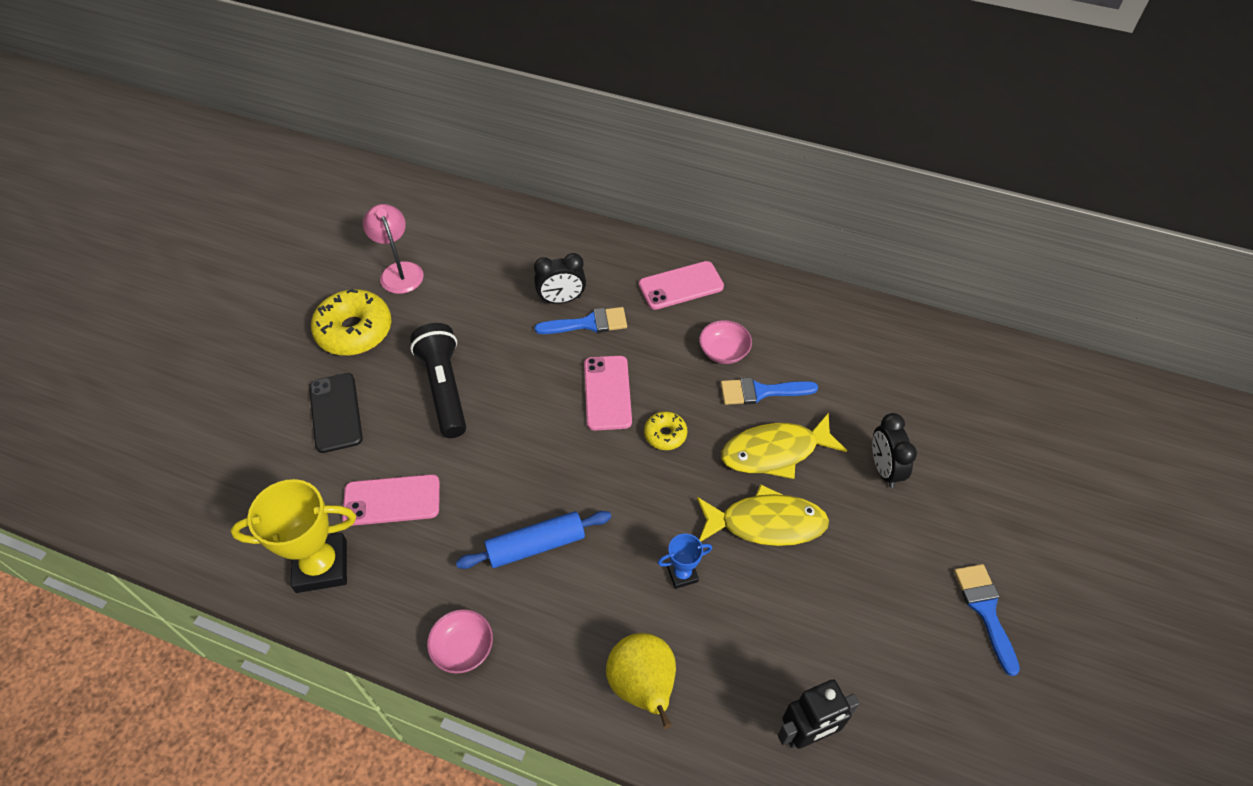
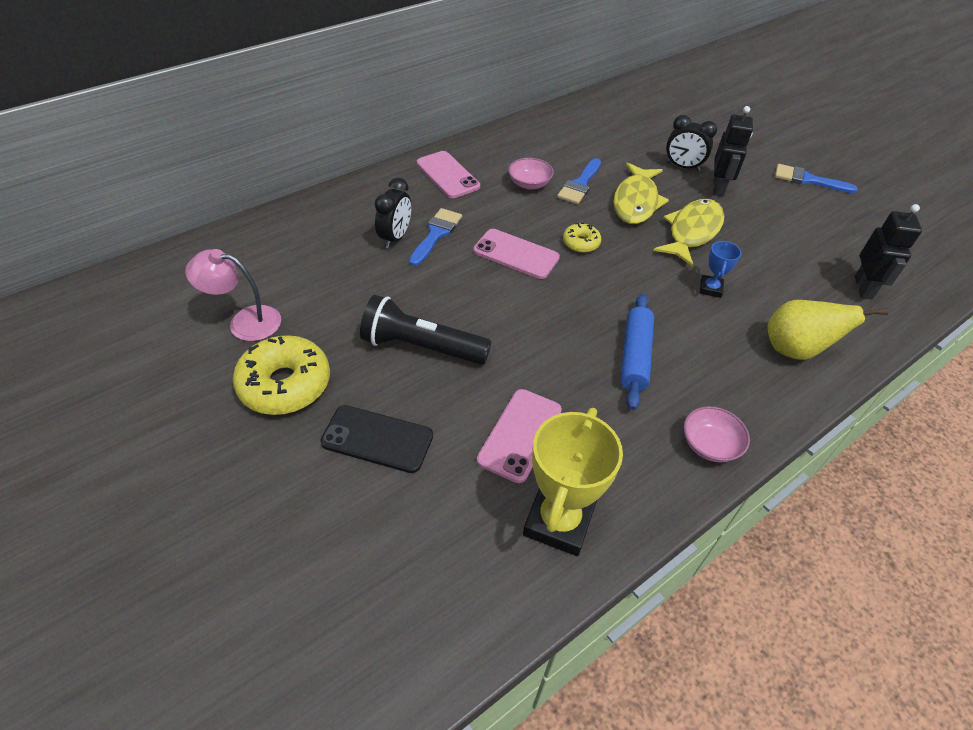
camera: 60 degrees left, 5 degrees down
pink phone [639,261,724,310] -> pink phone turned 45 degrees counterclockwise [417,151,480,198]
none -> black robot [713,106,753,197]

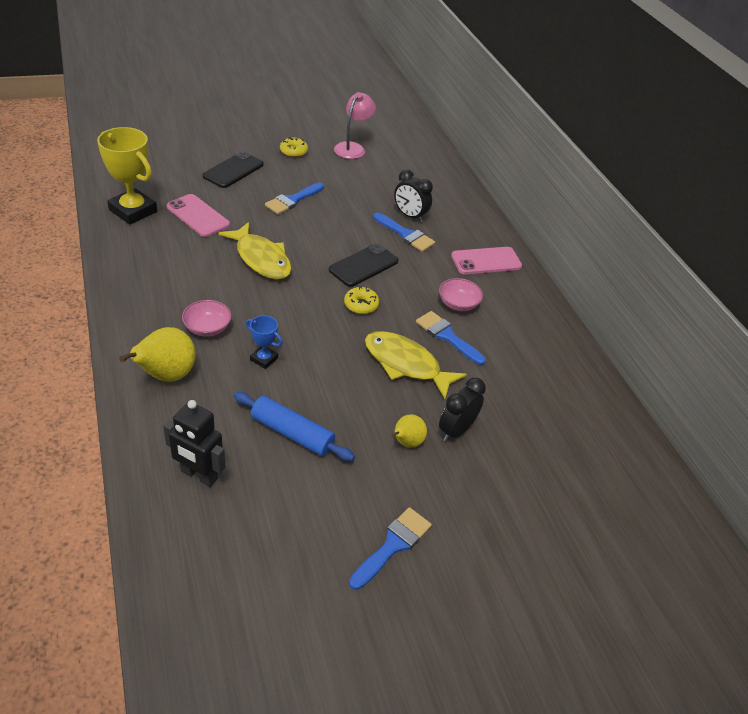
camera: 105 degrees right, 5 degrees down
yellow donut [233,335,330,415] -> yellow donut [280,137,308,157], size x0.51
black flashlight [360,295,491,365] -> blue brush [265,183,324,214]
pink phone [473,229,560,279] -> black phone [329,244,398,287]
blue rolling pin [620,294,654,410] -> blue rolling pin moved to [234,392,355,461]
yellow fish [653,199,725,267] -> yellow fish moved to [219,222,292,279]
pink bowl [684,406,750,462] -> pink bowl moved to [182,300,232,337]
black robot [713,106,753,197] -> yellow pear [391,414,427,447]

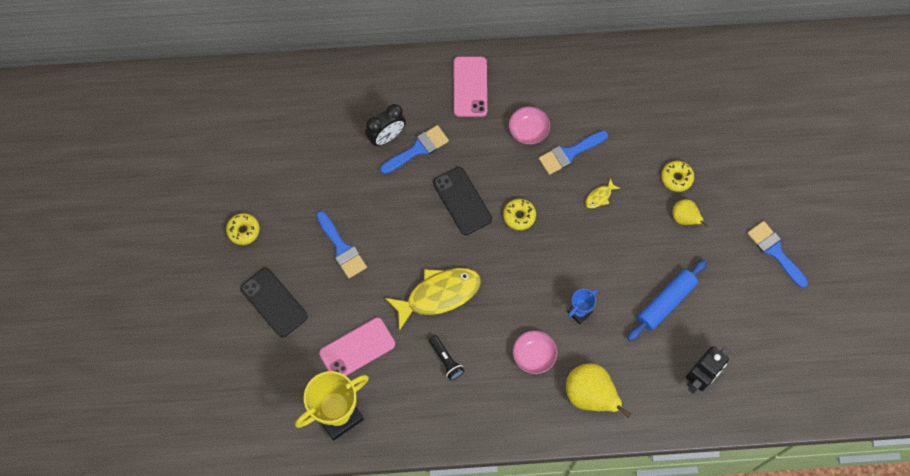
camera: 70 degrees left, 25 degrees up
pink lamp [334,92,376,159] -> none
yellow fish [365,331,467,399] -> yellow fish [585,178,620,208], size x0.43
black clock [439,378,486,442] -> yellow donut [661,161,694,192]
none -> black flashlight [429,335,465,381]

